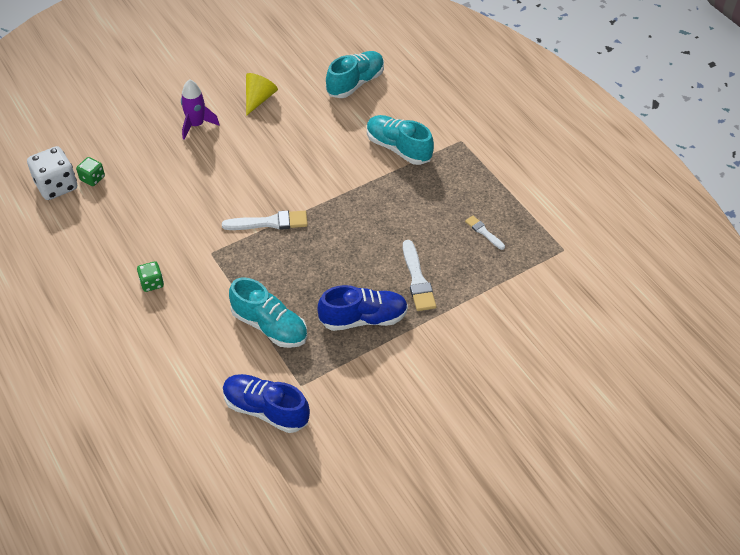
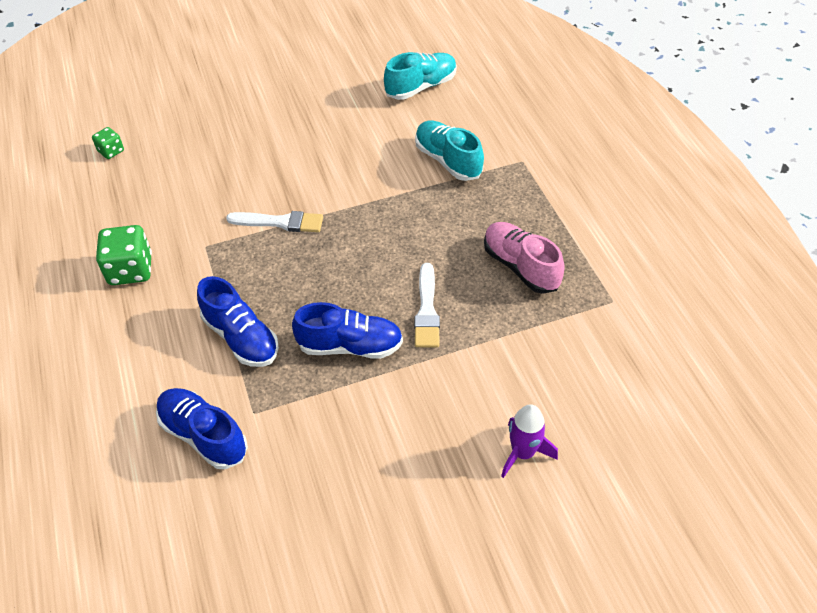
camera: 15 degrees right, 0 degrees up
white dice [27,146,77,200] -> none
green dice [137,261,164,292] -> green dice [96,225,152,285], size x1.82
purple rocket [181,79,220,139] -> purple rocket moved to [501,404,558,478]
turquoise shoe [229,278,307,348] -> blue shoe [197,276,279,367]
yellow cone [246,73,278,116] -> none
white brush [465,216,505,250] -> pink shoe [484,222,565,294]

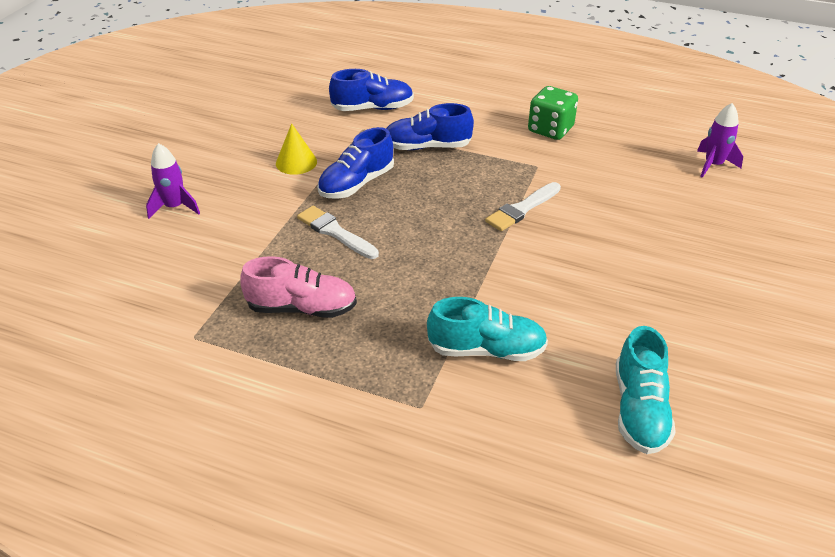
camera: 130 degrees right, 10 degrees down
green dice [92,127,124,159] -> purple rocket [697,103,743,178]
none -> yellow cone [276,123,317,175]

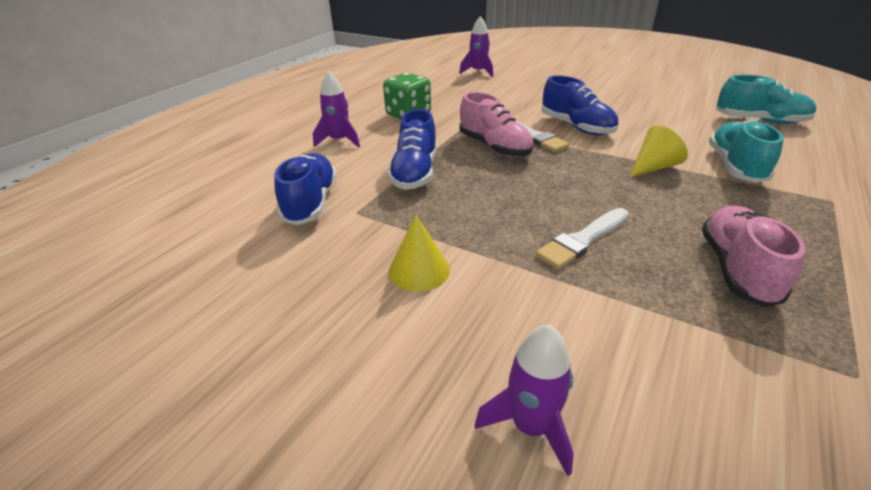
camera: 80 degrees left, 5 degrees down
blue shoe [318,127,394,199] -> blue shoe moved to [541,75,618,135]
none -> purple rocket [313,71,360,148]
none -> pink shoe [460,92,534,157]
none -> yellow cone [630,126,688,177]

